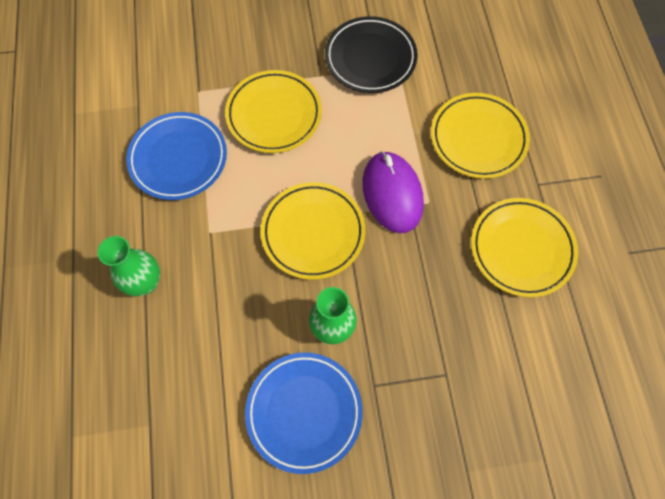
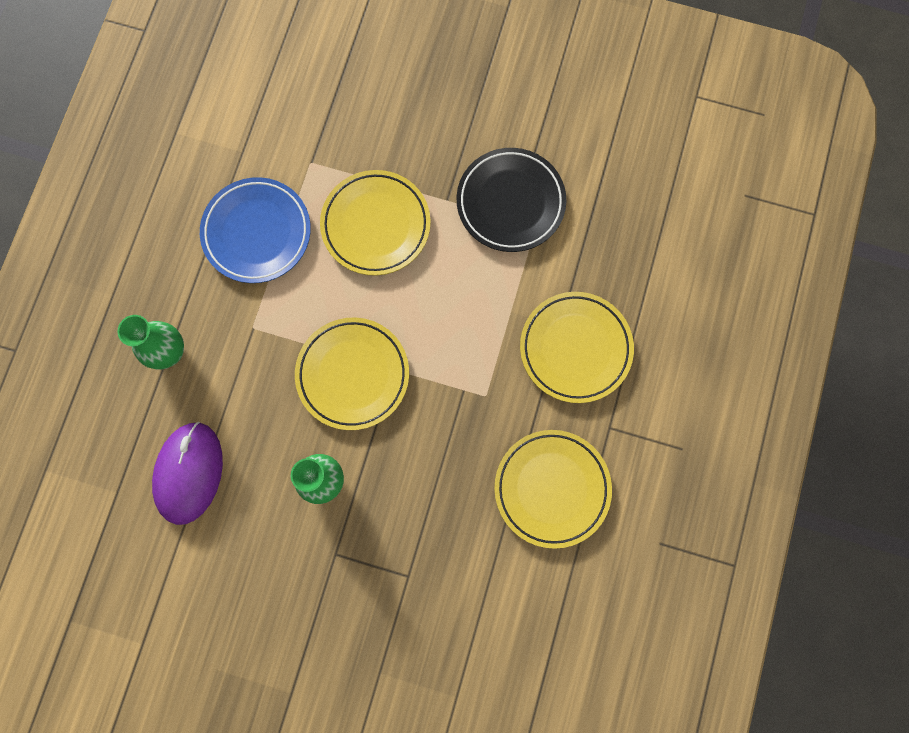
camera: 25 degrees right, 10 degrees up
blue plate [245,352,363,474] -> none
purple mouse [362,151,424,233] -> purple mouse moved to [152,422,223,525]

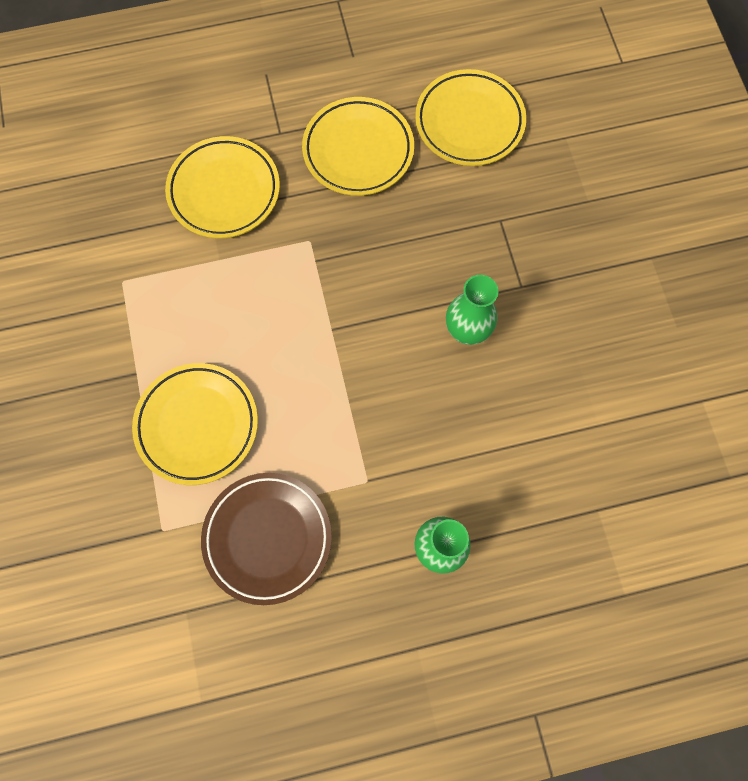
camera: 120 degrees left, 5 degrees down
purple mouse [152,422,223,525] -> none
blue plate [200,177,311,283] -> brown plate [201,473,332,605]
yellow plate [295,318,409,430] -> yellow plate moved to [415,69,526,166]
black plate [457,148,566,252] -> none

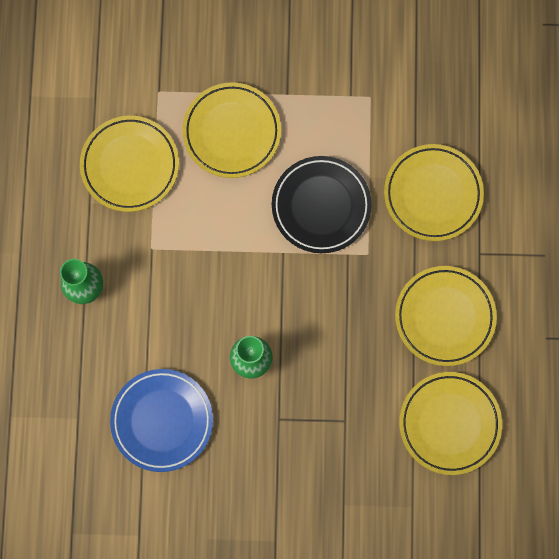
camera: 105 degrees right, 5 degrees up
brown plate [201,473,332,605] -> yellow plate [80,116,179,212]
none -> blue plate [110,369,213,472]
none -> black plate [272,156,372,253]

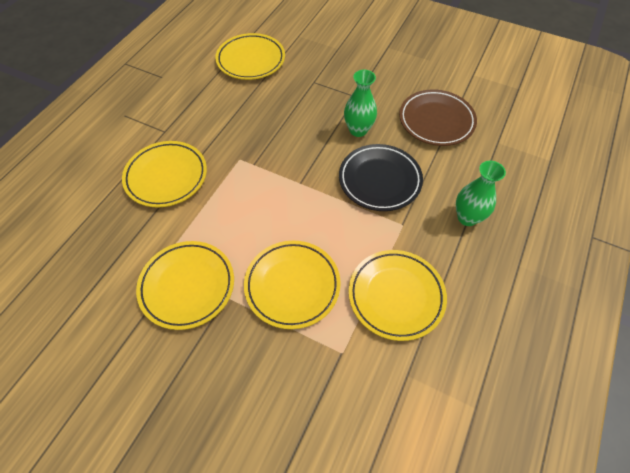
camera: 155 degrees left, 20 degrees down
blue plate [110,369,213,472] -> brown plate [399,89,477,146]
black plate [272,156,372,253] -> black plate moved to [339,144,423,211]
yellow plate [395,266,497,366] -> yellow plate moved to [136,241,234,330]

